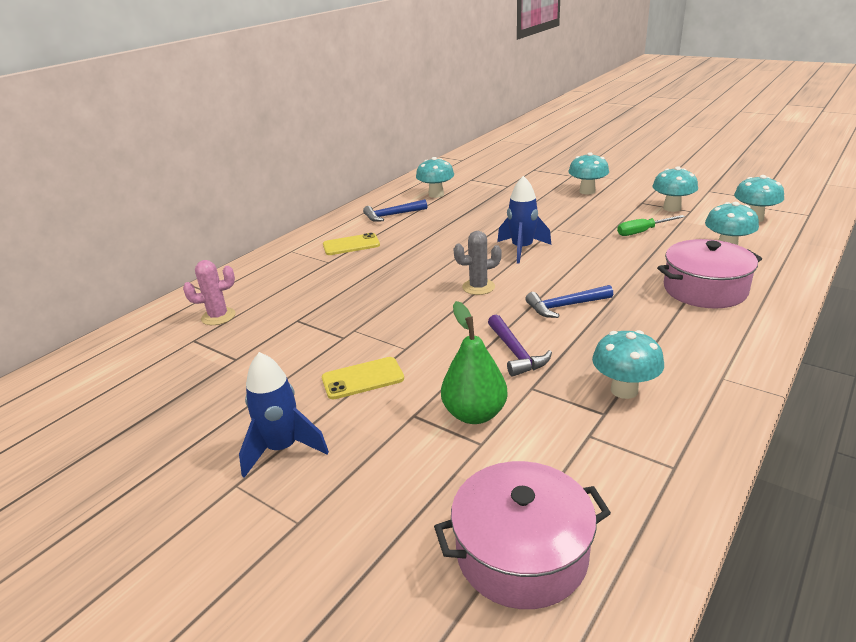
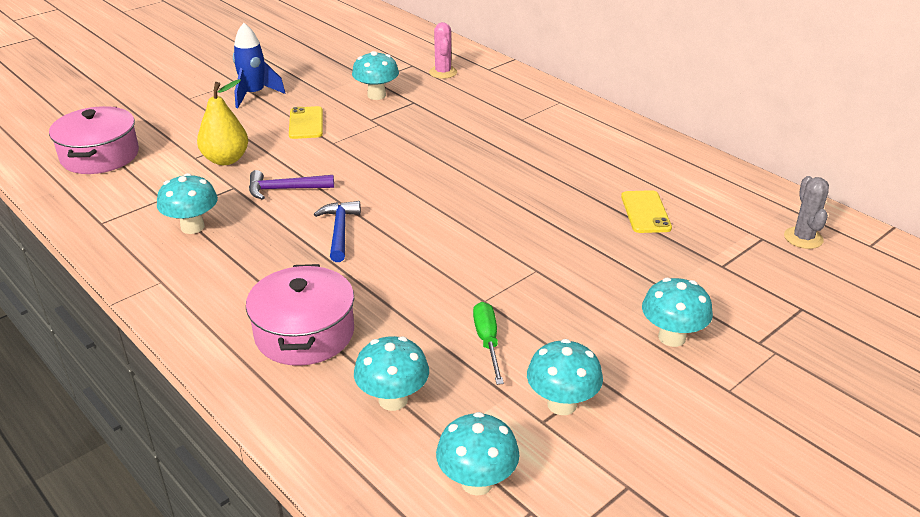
camera: 100 degrees right, 5 degrees up
yellow phone [323,233,380,255] -> yellow phone moved to [621,190,672,233]
blue hammer [363,199,427,222] -> none
turquoise mushroom [416,157,454,198] -> turquoise mushroom moved to [352,51,399,100]
green pear [441,301,508,424] -> yellow pear [197,79,248,165]
grey cactus [454,231,502,295] -> grey cactus moved to [784,176,829,249]
blue rocket [497,176,551,264] -> none

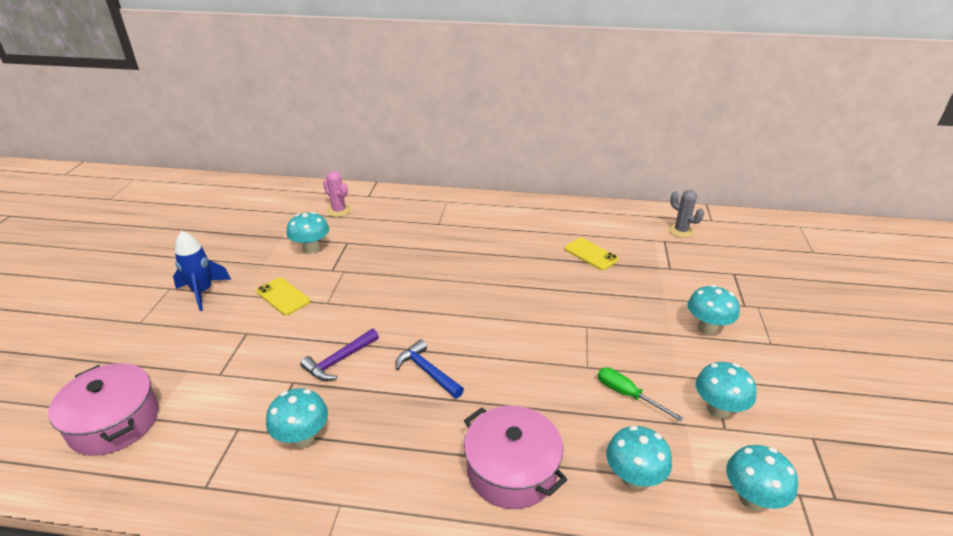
camera: 40 degrees left, 0 degrees up
yellow pear [197,79,248,165] -> none

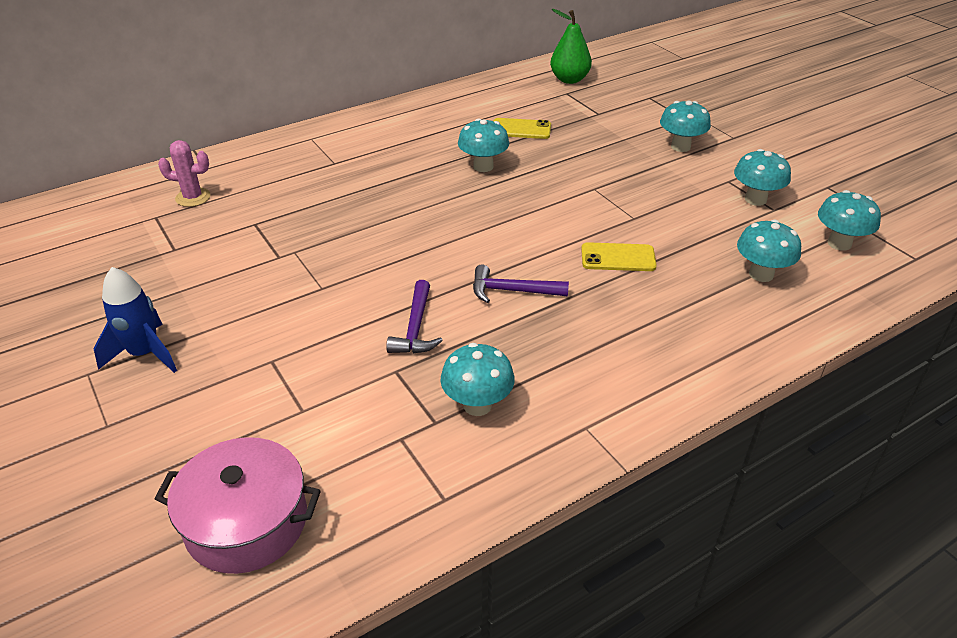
camera: 40 degrees left, 5 degrees up
yellow phone [256,278,310,315] -> yellow phone moved to [581,242,657,271]
turquoise mushroom [287,212,329,254] -> turquoise mushroom moved to [458,118,509,172]
blue hammer [395,339,464,399] -> purple hammer [473,265,569,303]
pink pot [464,406,567,509] -> none
green screwdriver [598,368,683,422] -> none
grey cactus [668,190,704,238] -> green pear [550,9,592,84]

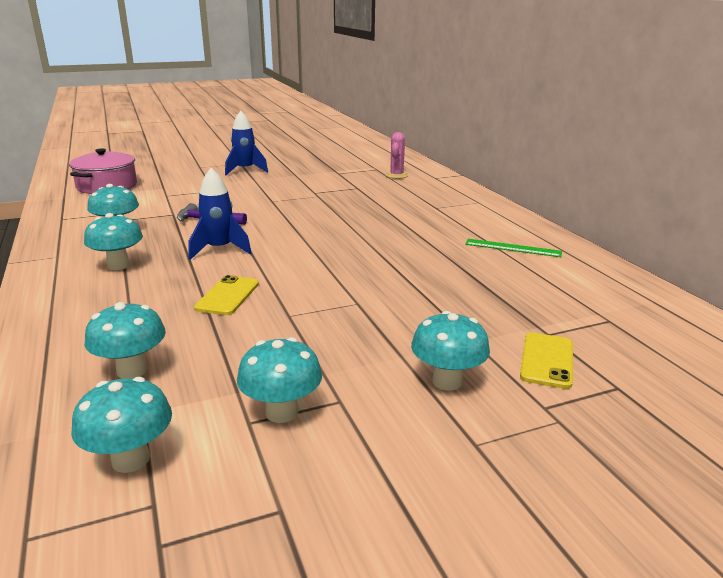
camera: 100 degrees right, 15 degrees down
turquoise mushroom [458,118,509,172] -> turquoise mushroom moved to [84,213,143,270]
purple hammer [473,265,569,303] -> blue rocket [189,168,251,260]
yellow phone [494,118,551,139] -> yellow phone moved to [520,332,573,389]
green pear [550,9,592,84] -> none
none -> green ruler [465,239,562,257]

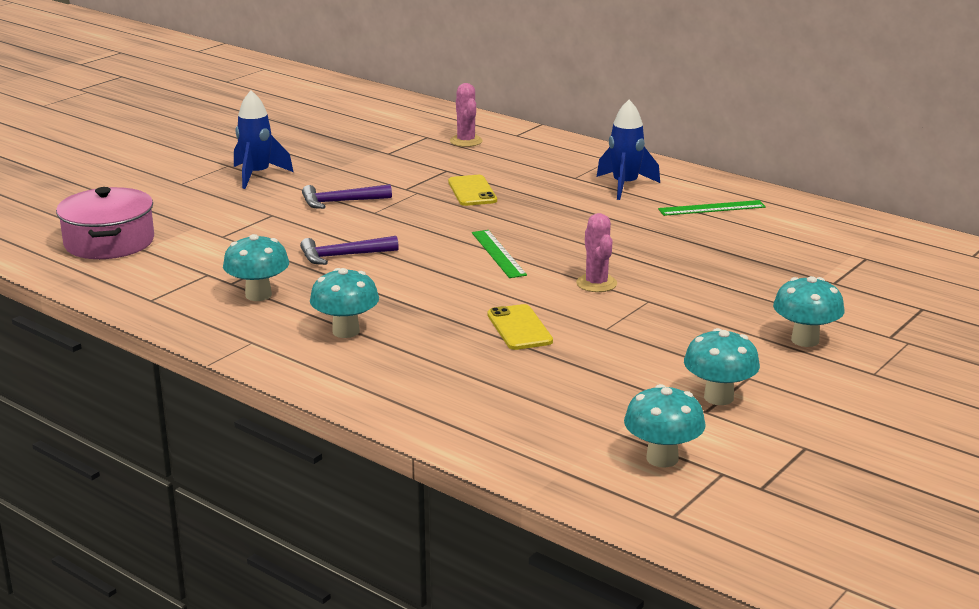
camera: 30 degrees left, 0 degrees up
turquoise mushroom [85,302,166,379] -> none
blue rocket [189,168,251,260] -> blue rocket moved to [597,100,660,200]
yellow phone [520,332,573,389] -> yellow phone moved to [448,175,497,206]
none -> purple hammer [302,184,392,209]
none -> green ruler [472,230,527,278]
none -> pink cactus [576,213,617,292]

